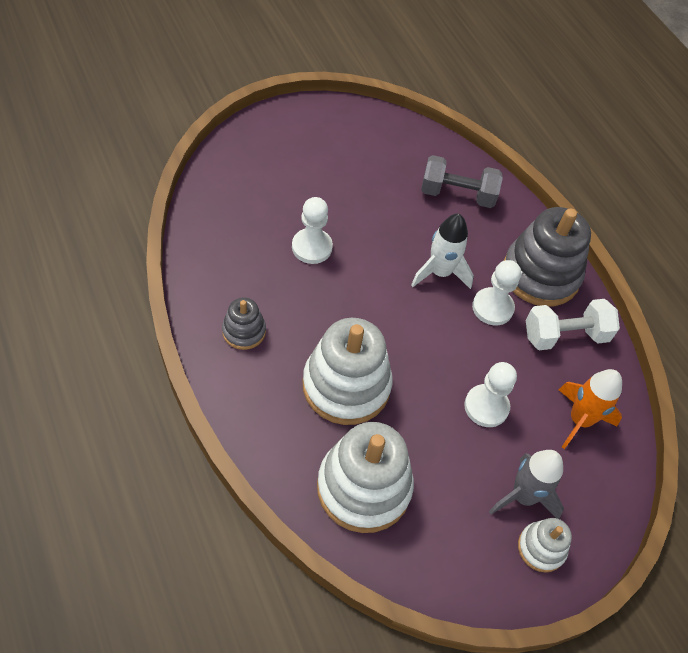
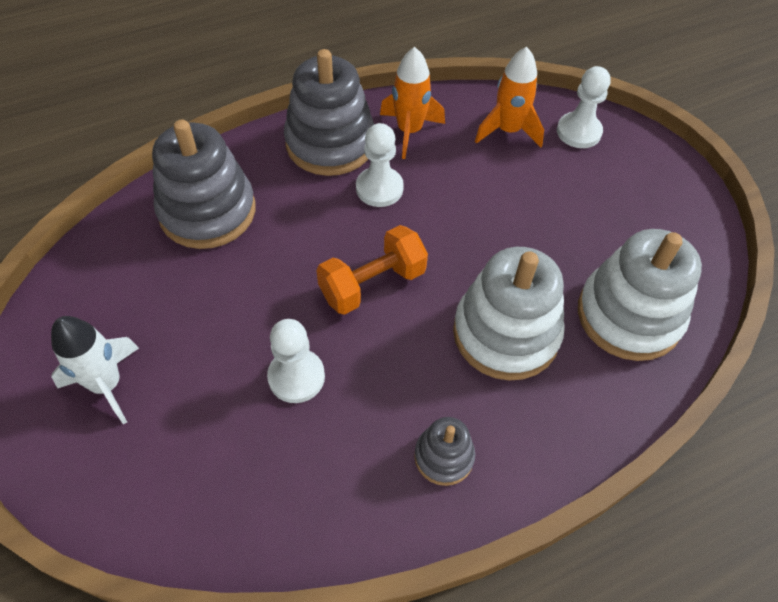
camera: 85 degrees left, 0 degrees up
white rocket [411,214,474,289] -> white rocket moved to [51,316,139,424]
grey dumbbell [421,155,503,208] -> grey stacking toy [152,119,255,249]
white pawn [464,362,517,427] -> white pawn moved to [557,66,611,148]
grey rocket [489,450,564,519] -> none
white stacking toy [518,518,572,573] -> none
white dumbbell [526,299,620,350] -> orange rocket [380,47,445,159]
none -> orange dumbbell [316,225,428,315]

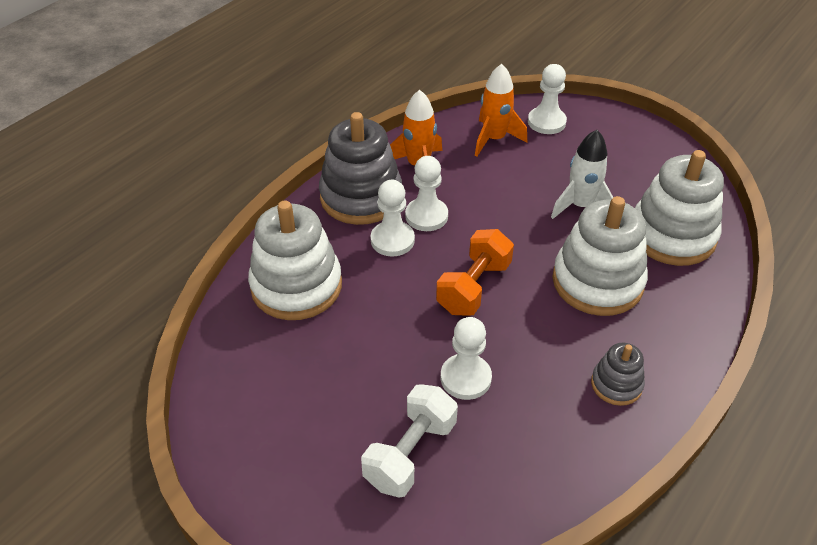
camera: 25 degrees left, 10 degrees down
white rocket [51,316,139,424] -> white rocket moved to [551,130,614,219]
grey stacking toy [152,119,255,249] -> white stacking toy [248,200,342,320]
none -> white dumbbell [361,384,458,498]
none -> white pawn [370,180,415,256]

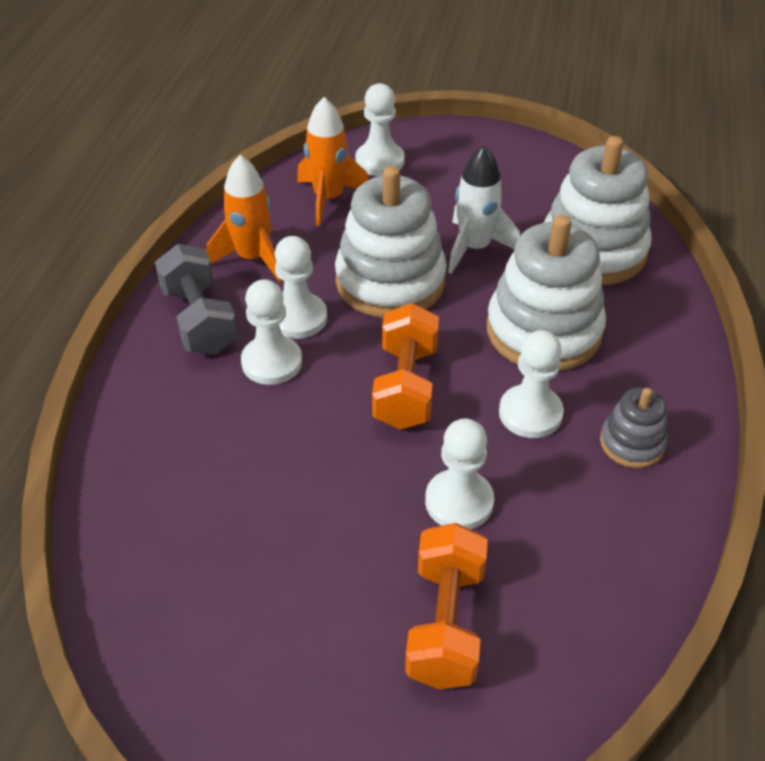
camera: 25 degrees left, 0 degrees up
white stacking toy [248,200,342,320] -> white stacking toy moved to [335,166,447,318]
grey stacking toy [319,112,402,225] -> grey dumbbell [155,244,238,355]
white dumbbell [361,384,458,498] -> orange dumbbell [405,523,488,689]
none -> white pawn [499,330,564,438]

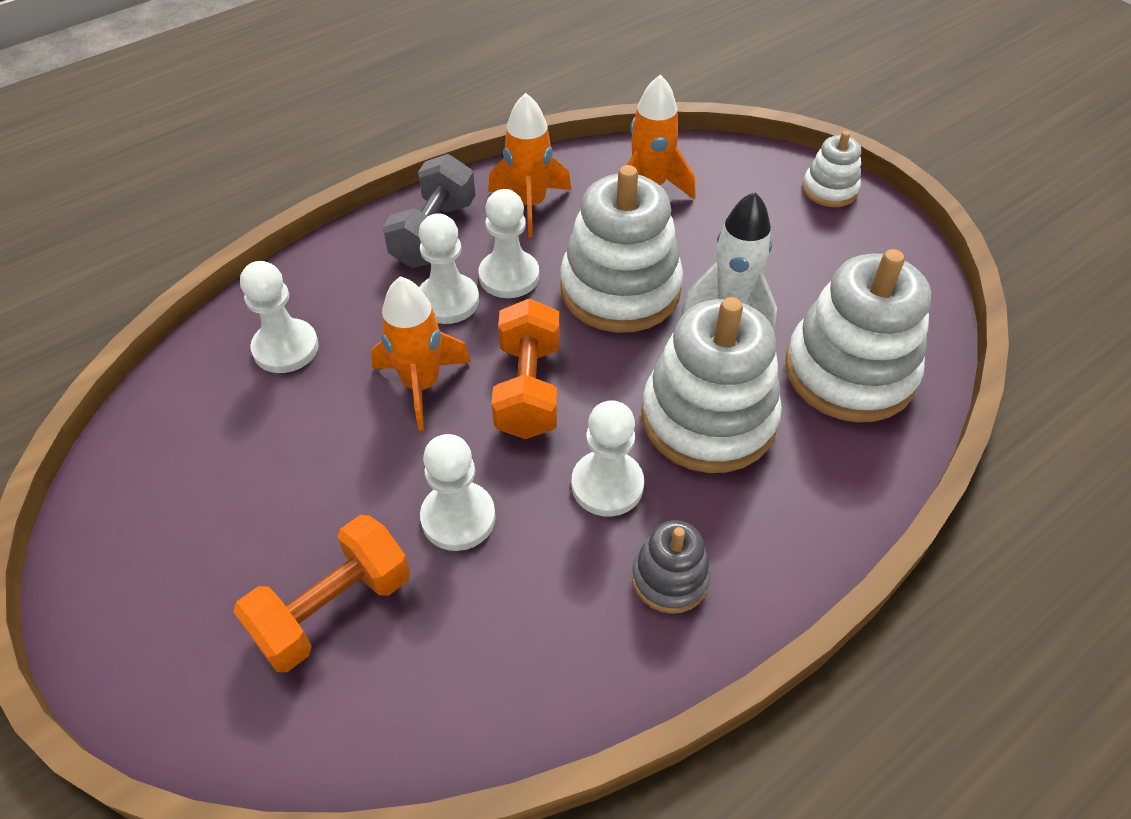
camera: 40 degrees right, 5 degrees up
white pawn [355,83,405,176] -> white pawn moved to [240,261,319,373]
orange dumbbell [372,303,439,430] -> orange dumbbell turned 45 degrees counterclockwise [492,298,559,439]
none -> orange rocket [371,276,471,431]
none -> white stacking toy [802,131,861,207]

